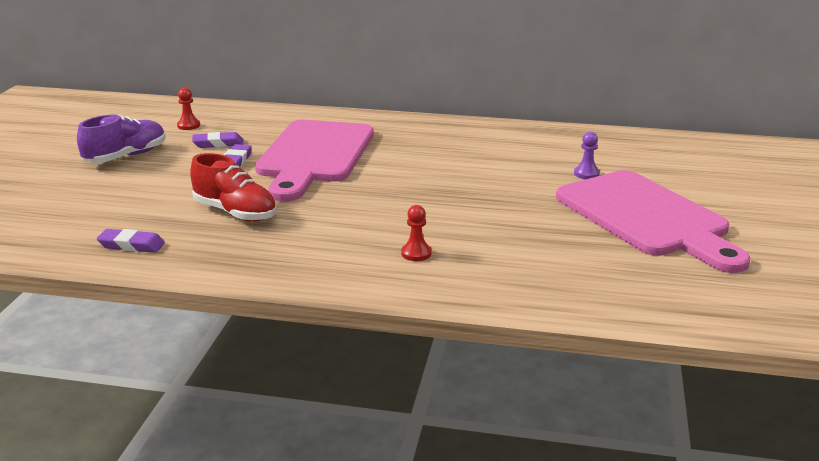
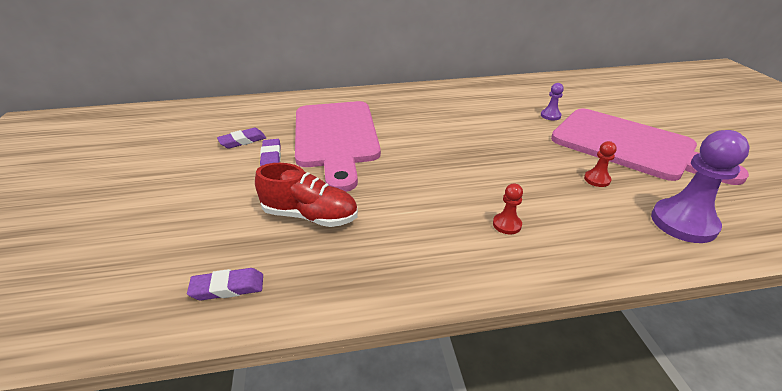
camera: 20 degrees left, 10 degrees up
purple shoe [77,114,166,163] -> none
red pawn [177,88,200,130] -> red pawn moved to [584,141,617,187]
none -> purple pawn [651,130,750,243]

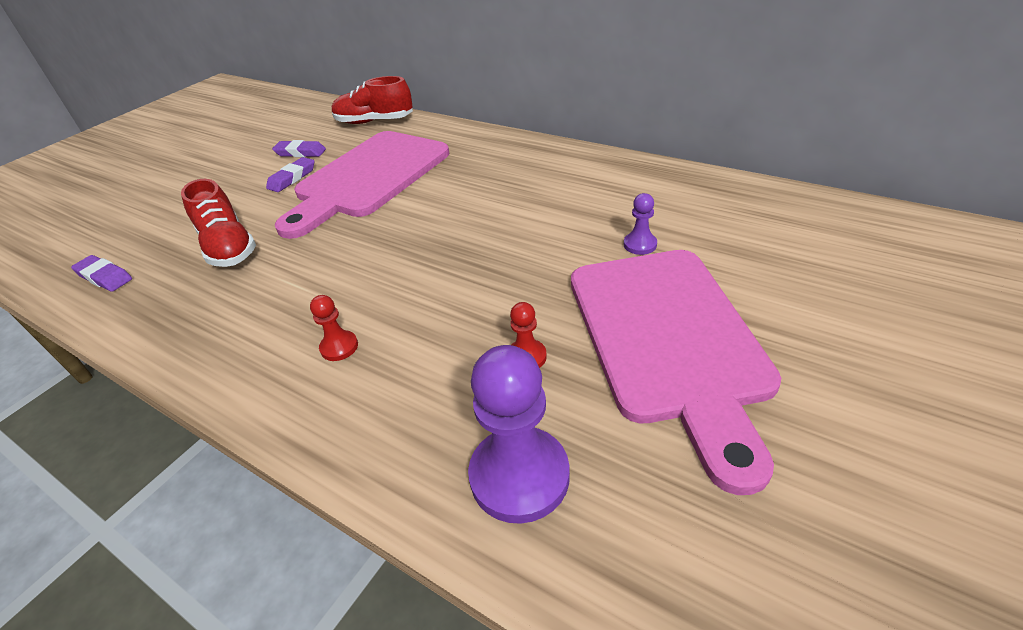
camera: 45 degrees right, 5 degrees up
none -> red shoe [332,76,413,124]

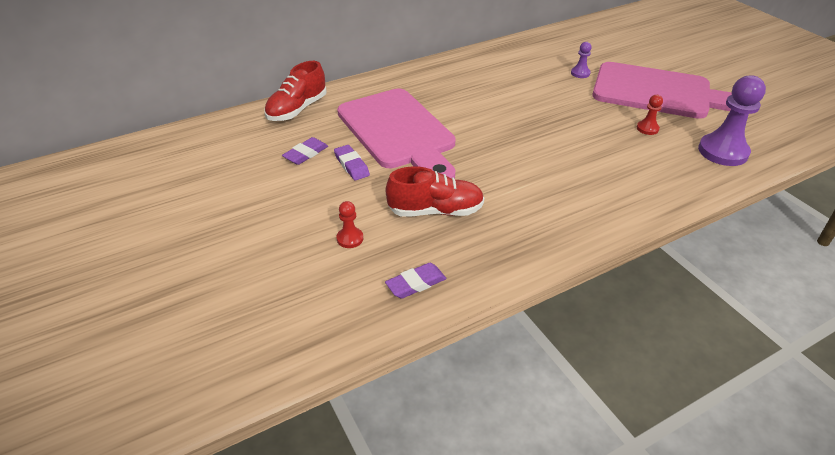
camera: 65 degrees left, 0 degrees up
red pawn [310,295,358,361] -> red pawn moved to [336,201,363,248]

